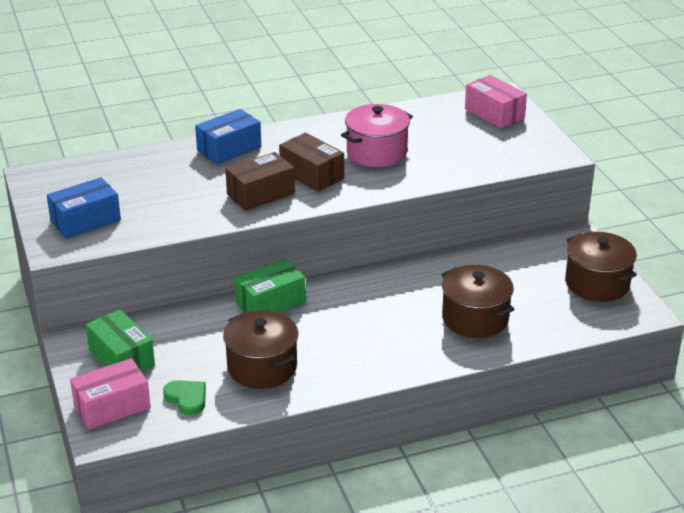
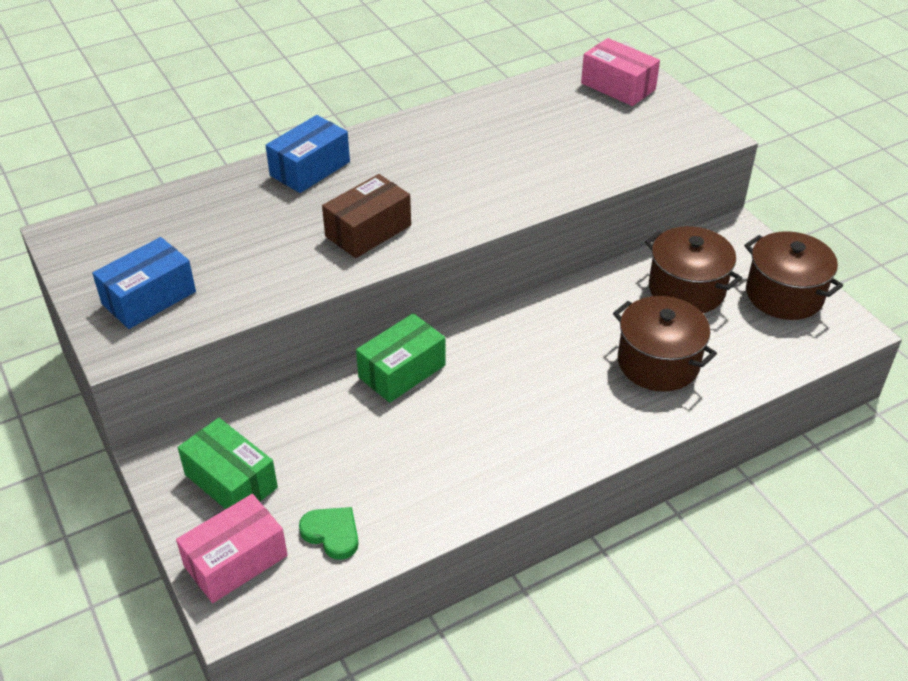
camera: 10 degrees left, 10 degrees up
brown pot [223,310,298,389] -> brown pot moved to [645,226,742,313]
brown box [279,133,344,192] -> none
pink pot [341,104,413,167] -> none

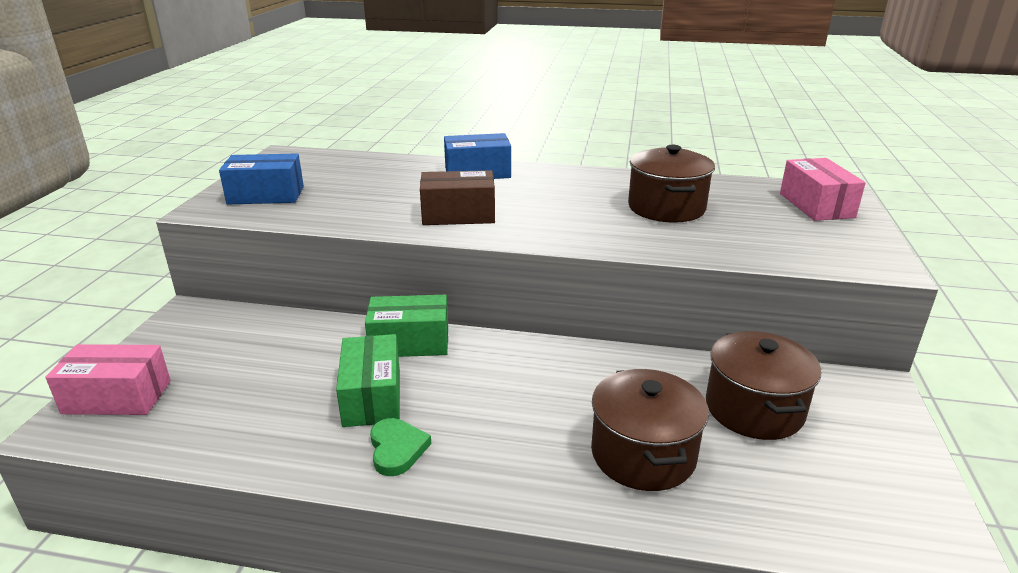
camera: 40 degrees right, 15 degrees down
green box [178,418,278,509] -> green box moved to [336,334,400,427]
green heart [299,507,359,560] -> green heart moved to [370,418,431,476]
brown pot [744,231,843,320] -> brown pot moved to [628,145,715,223]

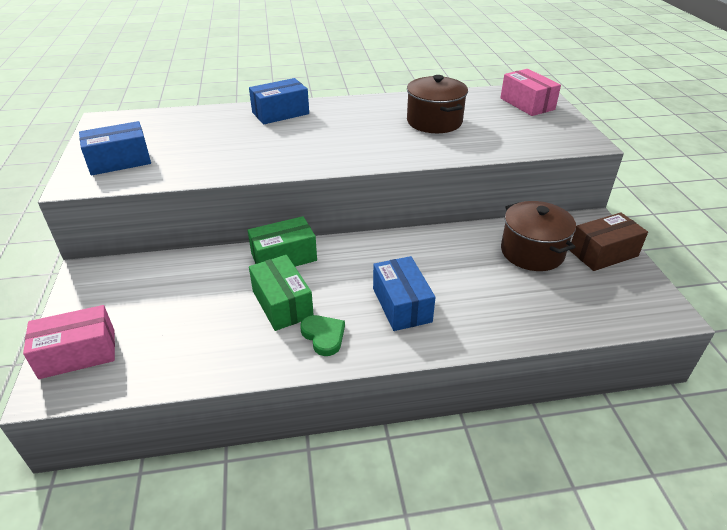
camera: 20 degrees left, 10 degrees up
brown box [420,170,495,225] -> brown box moved to [569,212,648,271]
brown pot [591,369,709,491] -> none
none -> blue box [373,256,436,331]

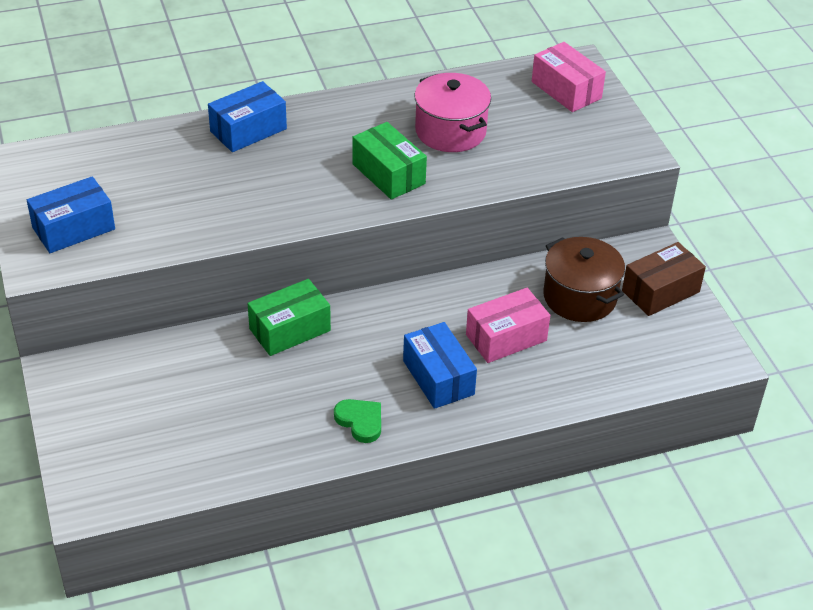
camera: 10 degrees left, 5 degrees up
pink box [23,305,115,379] -> pink box moved to [466,288,550,363]
green box [249,255,314,331] -> green box moved to [353,122,427,200]
brown pot [407,75,468,133] -> pink pot [414,73,491,152]

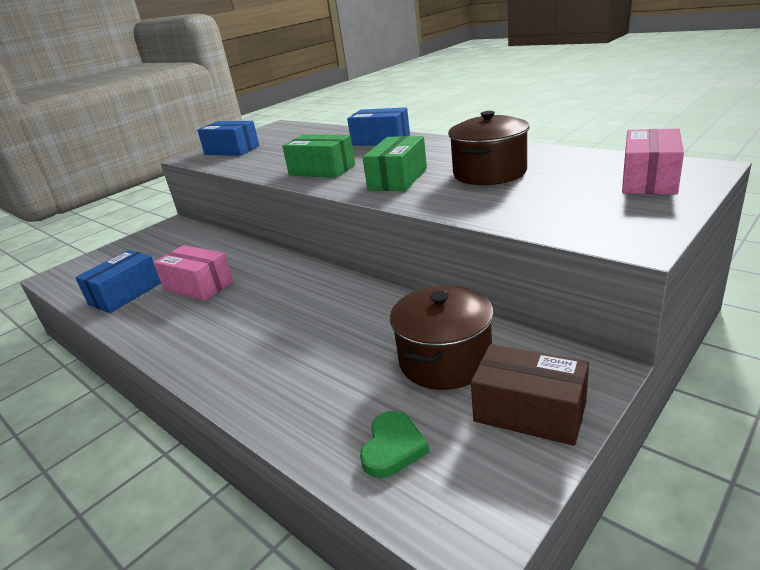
camera: 65 degrees right, 15 degrees down
green box [248,279,331,356] -> green box moved to [282,135,355,178]
green heart [334,399,381,443] -> green heart moved to [360,411,429,478]
blue box [403,322,477,409] -> blue box moved to [75,250,161,313]
pink pot [414,73,491,152] -> brown pot [448,111,530,185]
pink box [466,288,550,363] -> pink box moved to [153,245,233,301]

